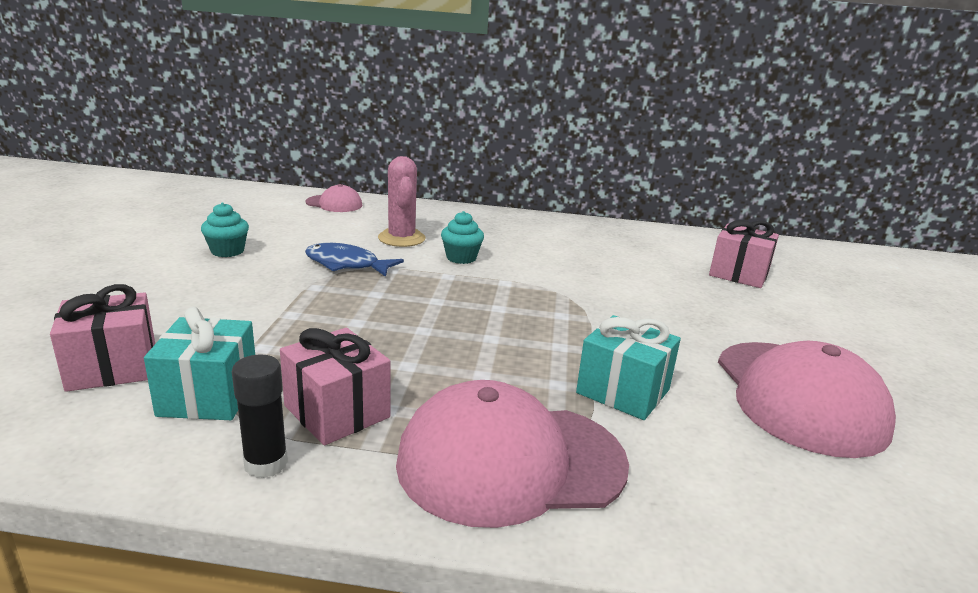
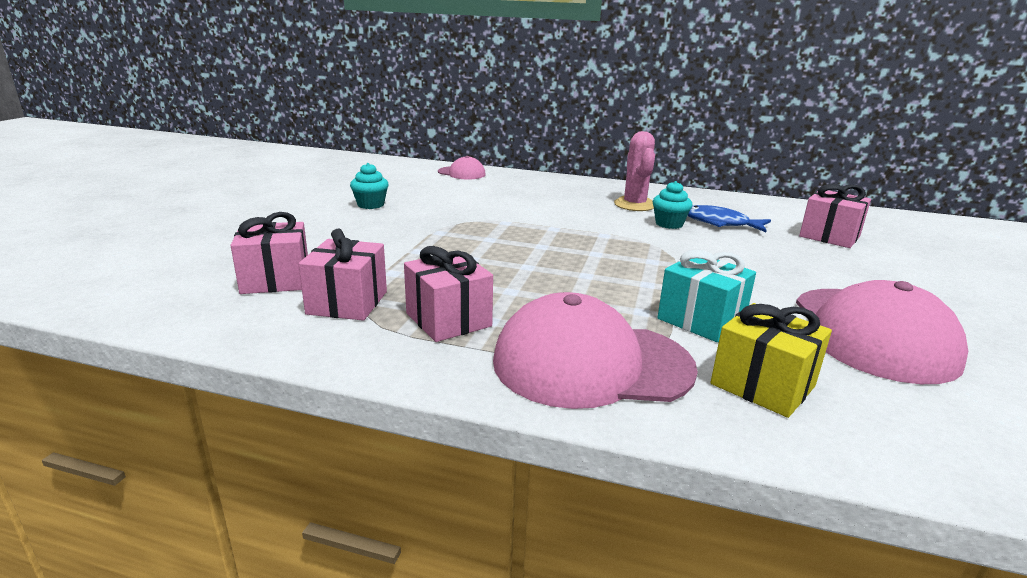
camera: 10 degrees right, 0 degrees up
turquoise gift [144,307,255,420] -> pink gift [299,229,387,321]
black glue stick [232,354,288,478] -> none
blue fish [305,243,404,277] -> blue fish moved to [688,205,771,232]
pink cactus [378,156,426,247] -> pink cactus moved to [614,131,655,211]
turquoise cupcake [441,211,484,264] -> turquoise cupcake moved to [653,181,693,229]
none -> yellow gift [710,303,832,418]

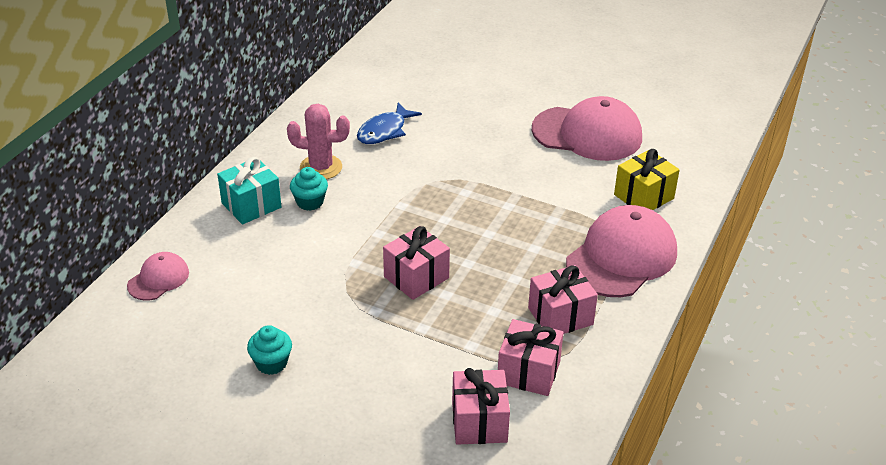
camera: 80 degrees left, 15 degrees up
pink cap [493,292,698,409] -> pink cap turned 150 degrees counterclockwise [566,205,677,297]
turquoise cupcake [653,181,693,229] -> turquoise cupcake moved to [290,167,328,211]
turquoise gift [657,250,756,342] -> turquoise gift moved to [217,157,281,225]
pink gift [799,184,871,248] -> pink gift moved to [383,226,450,300]

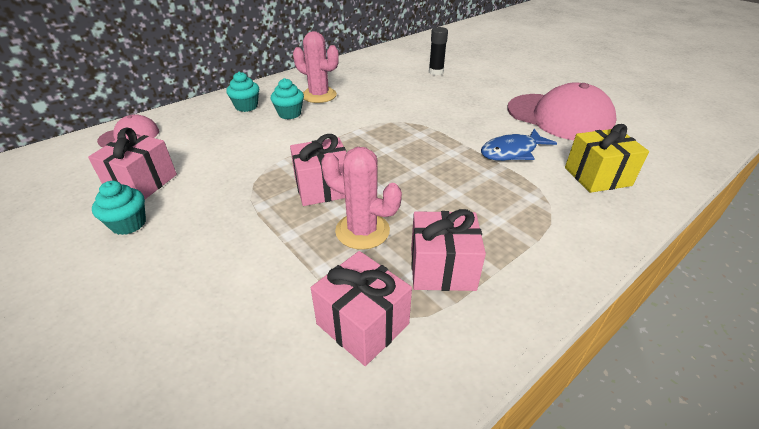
camera: 25 degrees right, 0 degrees up
turquoise gift [217,157,281,225] -> turquoise cupcake [226,72,259,112]
blue fish [357,103,422,144] -> blue fish moved to [481,129,557,161]
pink gift [452,368,510,445] -> pink gift moved to [88,127,177,199]
pink cap [566,205,677,297] -> none
none -> pink cactus [321,147,402,250]
none -> black glue stick [429,27,448,76]

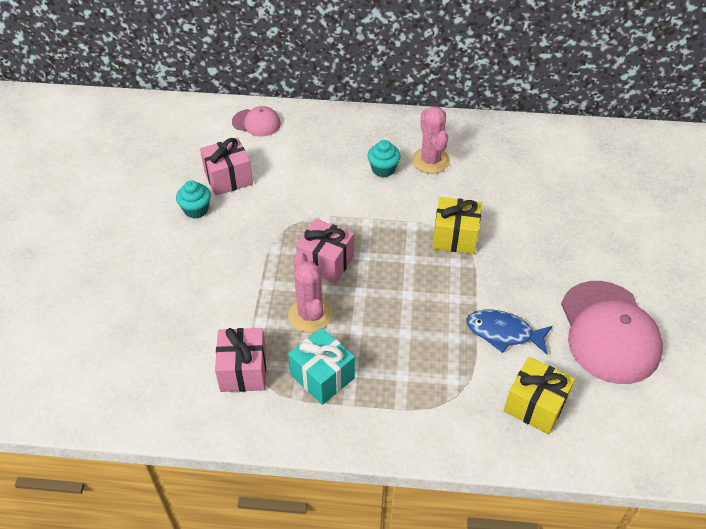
camera: 45 degrees right, 10 degrees up
turquoise cupcake [226,72,259,112] -> none
pink gift [411,209,486,291] -> turquoise gift [288,328,355,405]
black glue stick [429,27,448,76] -> none
none -> yellow gift [433,197,482,254]

